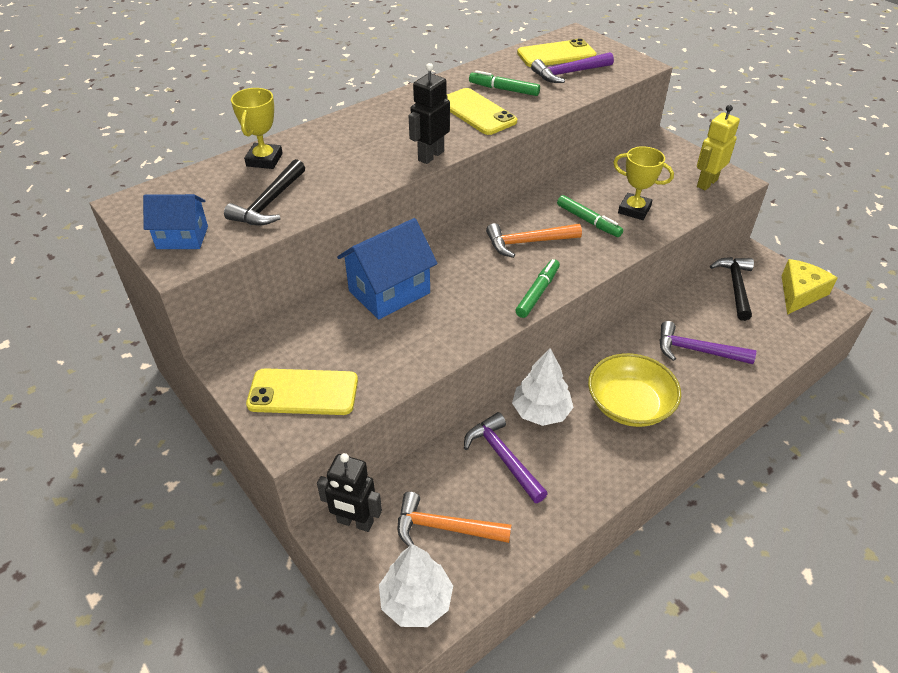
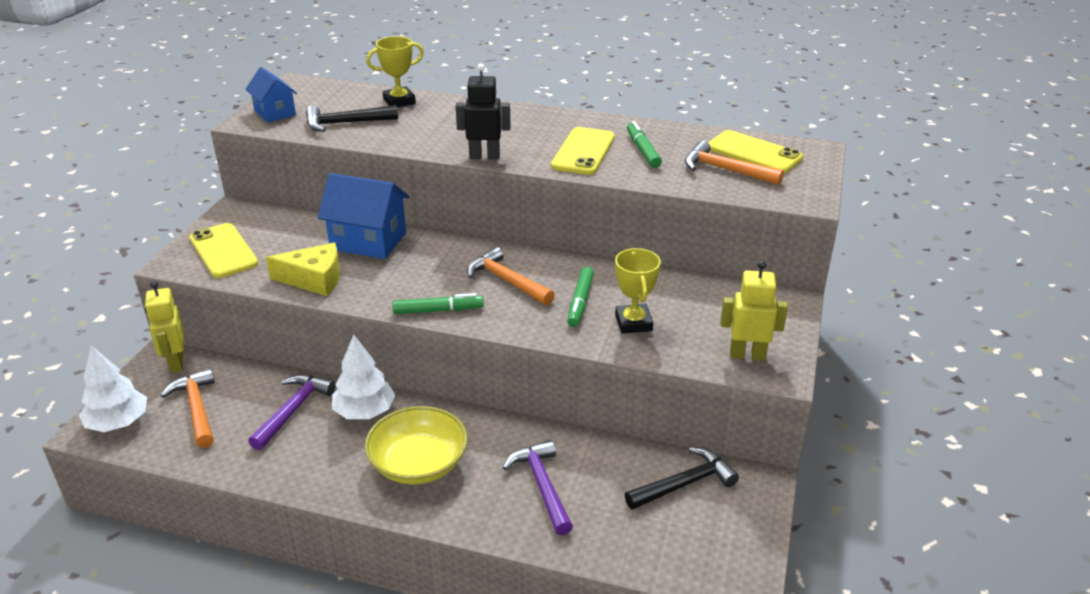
camera: 55 degrees right, 10 degrees down
black robot [317,453,382,532] -> yellow robot [145,281,184,373]
purple hammer [531,52,614,83] -> orange hammer [685,140,784,185]
yellow cheese [782,259,837,315] -> yellow cheese moved to [266,243,340,296]

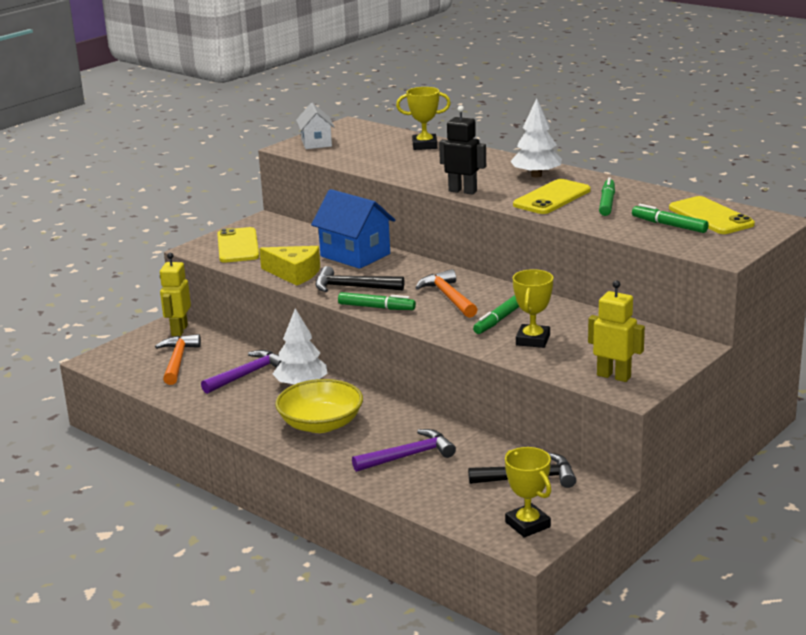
camera: 25 degrees right, 10 degrees down
white tree [79,345,147,432] -> white tree moved to [510,98,562,178]
blue house [246,67,297,123] -> white house [296,103,334,149]
black hammer [306,105,398,132] -> black hammer moved to [315,266,404,292]
purple hammer [503,440,573,535] -> purple hammer turned 60 degrees clockwise [352,429,456,472]
orange hammer [685,140,784,185] -> green marker [632,204,709,233]
none -> yellow trophy [505,447,551,537]

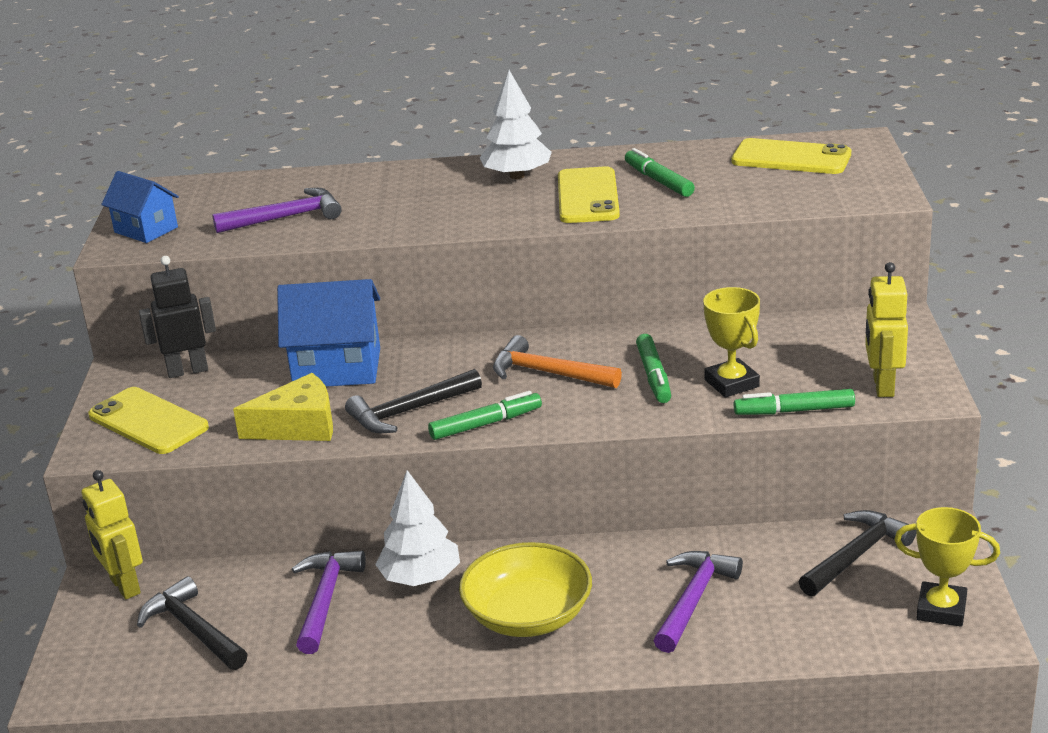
camera: 40 degrees left, 5 degrees up
orange hammer [155,334,201,385] -> black hammer [137,576,247,670]
white house [296,103,334,149] -> blue house [101,171,179,243]
yellow trophy [396,87,451,150] -> none
black robot [439,106,486,195] -> black robot moved to [139,256,216,378]
yellow robot [588,280,645,382] -> yellow robot turned 75 degrees counterclockwise [865,262,908,397]
green marker [632,204,709,233] -> green marker moved to [734,389,855,415]
none -> purple hammer [212,188,342,233]

